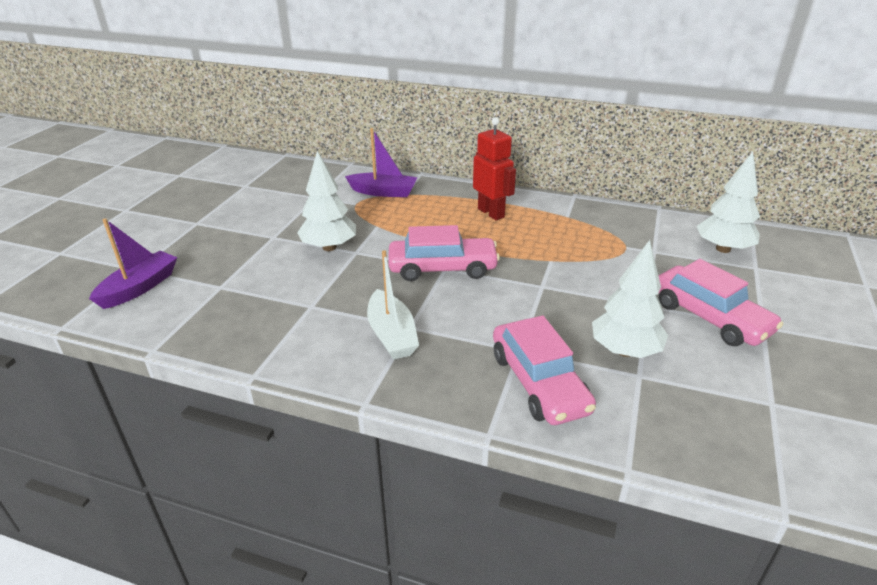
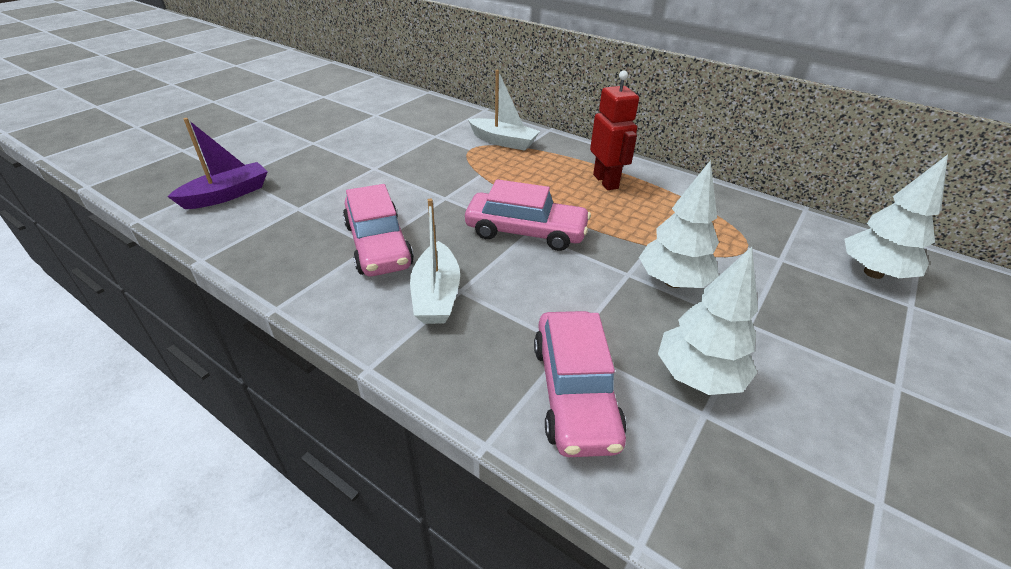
camera: 15 degrees right, 5 degrees up
white tree [297,151,356,251] -> white tree moved to [639,160,719,288]
purple boat [345,128,418,197] -> white boat [468,70,540,151]
pink car [658,259,783,346] -> pink car moved to [343,184,414,276]

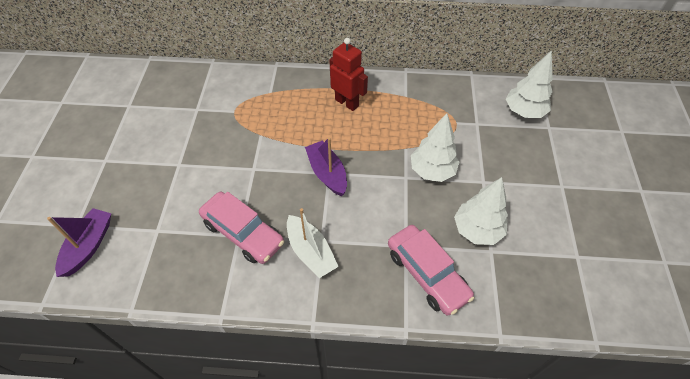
camera: 30 degrees left, 15 degrees up
pink car [465,179,591,251] -> purple boat [305,137,347,196]
white boat [468,70,540,151] -> none

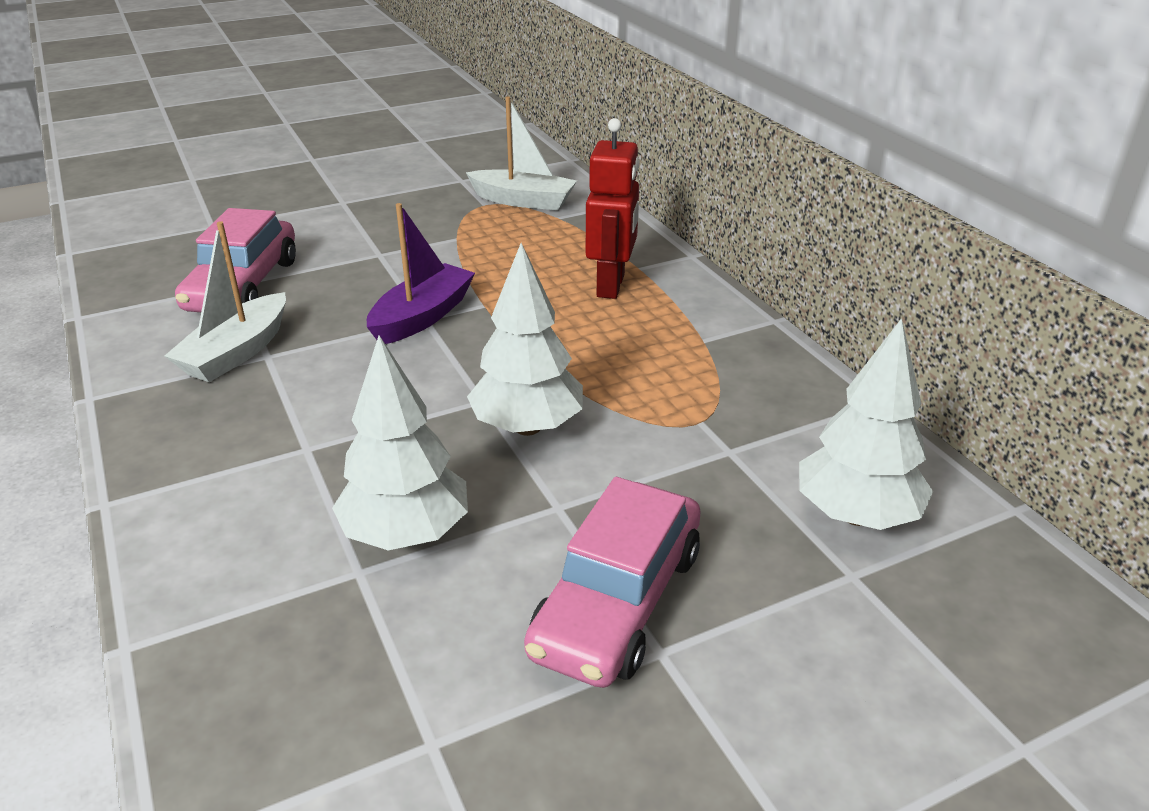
camera: 60 degrees right, 20 degrees down
purple boat [47,208,111,277] -> none
pink car [388,225,474,316] -> pink car moved to [524,477,701,688]
none -> white boat [466,97,577,210]

